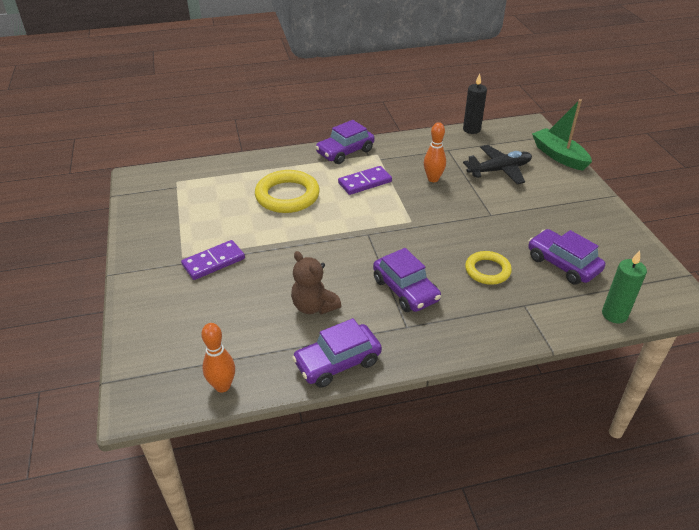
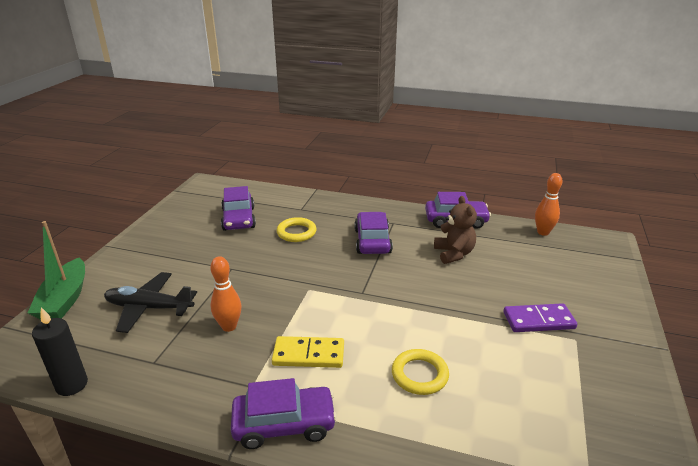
camera: 150 degrees left, 10 degrees down
yellow ring [255,170,320,213] -> yellow ring [392,349,449,395], size x0.62
purple domino [338,166,392,195] -> yellow domino [272,336,344,368]
green candle [602,251,647,323] -> none

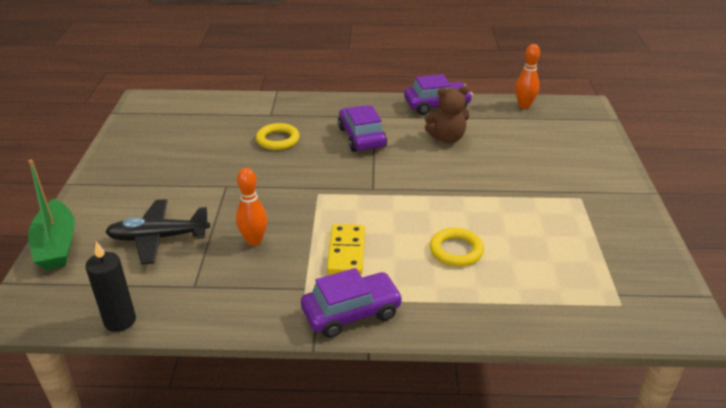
camera: 15 degrees left, 5 degrees up
purple car [221,186,256,231] -> none
yellow domino [272,336,344,368] -> yellow domino turned 75 degrees counterclockwise [327,224,365,275]
brown teddy bear [434,196,477,264] -> brown teddy bear turned 105 degrees clockwise [425,86,469,143]
purple domino [503,303,577,332] -> none

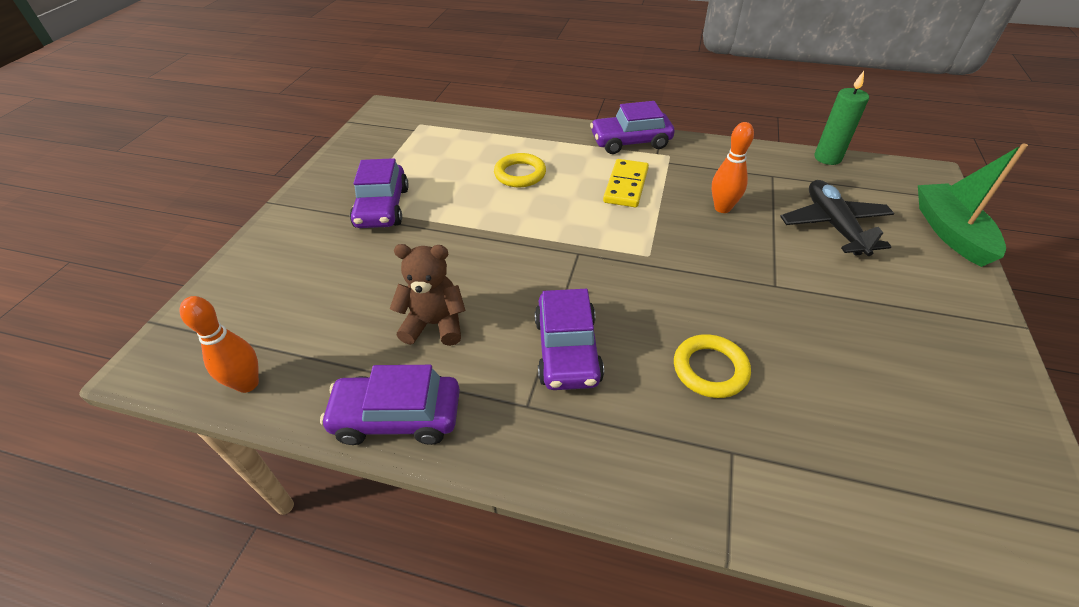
camera: 165 degrees left, 10 degrees up
black candle [85,241,136,332] -> green candle [814,71,869,165]
black plane [105,199,210,264] -> black plane turned 105 degrees counterclockwise [780,180,894,256]
none -> purple car [350,158,409,228]

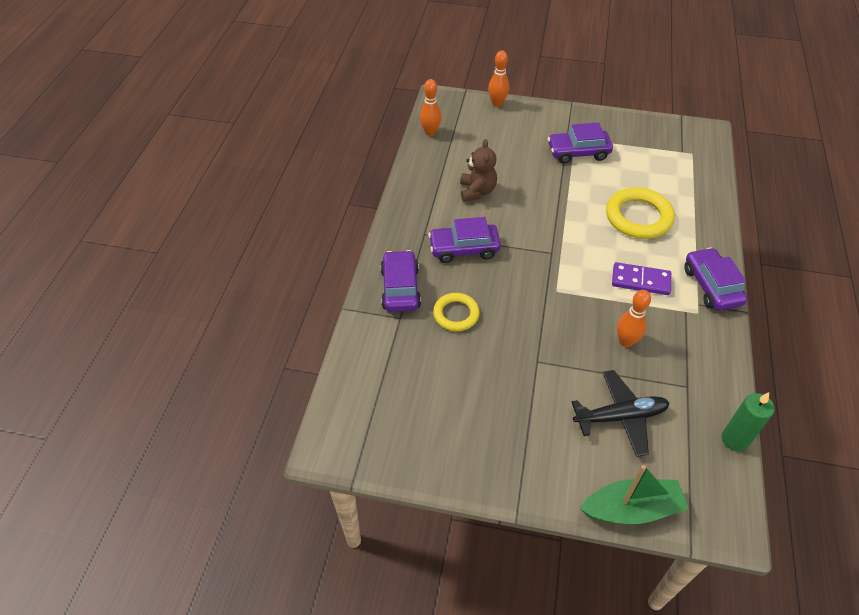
camera: 85 degrees right, 5 degrees up
purple car [320,365,460,445] -> purple car moved to [380,250,421,312]
yellow ring [494,153,546,187] -> yellow ring [606,187,675,239], size x1.62
yellow domino [603,159,649,207] -> purple domino [612,262,671,295]
none -> orange bowling pin [488,51,509,107]

